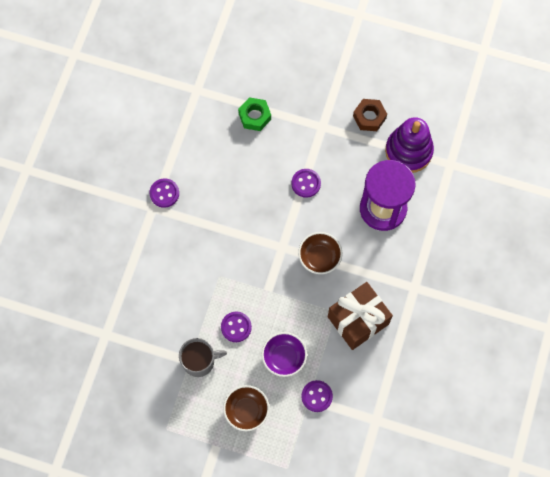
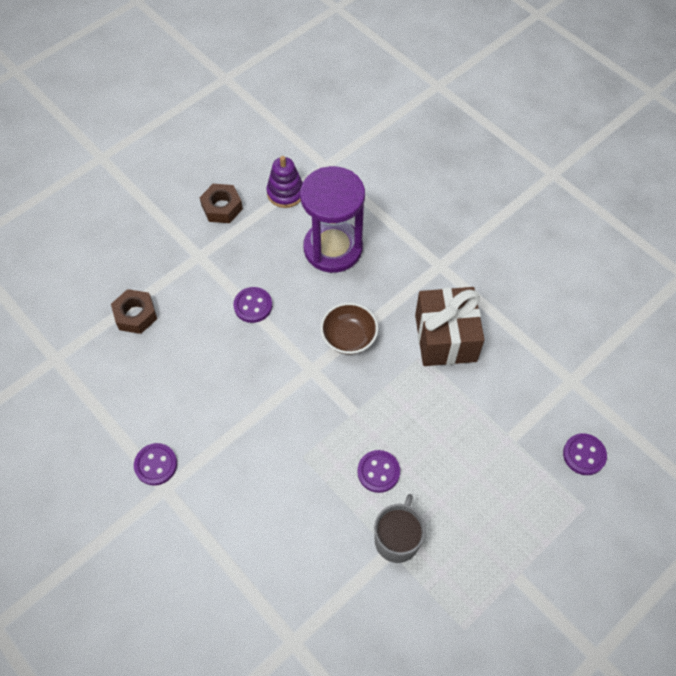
camera: 60 degrees left, 10 degrees down
brown bowl [223,385,269,431] -> none
green nut [238,97,271,131] -> brown nut [111,289,157,334]
purple bowl [262,332,307,377] -> none
purple button [301,380,333,412] -> purple button moved to [563,433,607,475]
purple stacking toy [385,117,434,173] -> purple stacking toy [267,156,303,208], size x0.65

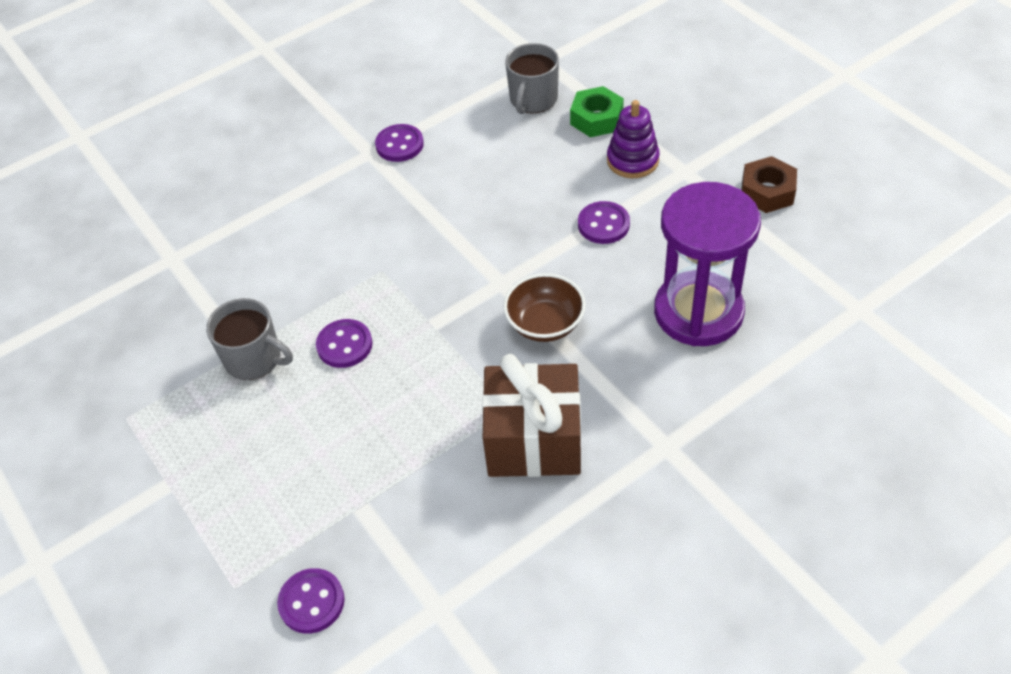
camera: 100 degrees right, 10 degrees down
brown nut [111,289,157,334] -> green nut [570,86,624,137]
purple stacking toy [267,156,303,208] -> purple stacking toy moved to [607,100,660,178]
none -> grey mug [505,43,559,114]

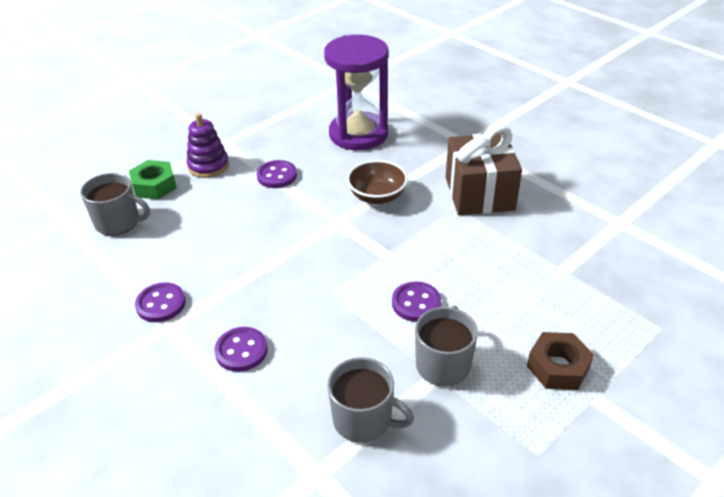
camera: 100 degrees left, 10 degrees down
purple button [277,568,345,634] -> purple button moved to [214,327,268,372]
brown nut [742,156,797,213] -> brown nut moved to [527,332,594,390]
none -> grey mug [327,357,414,443]

